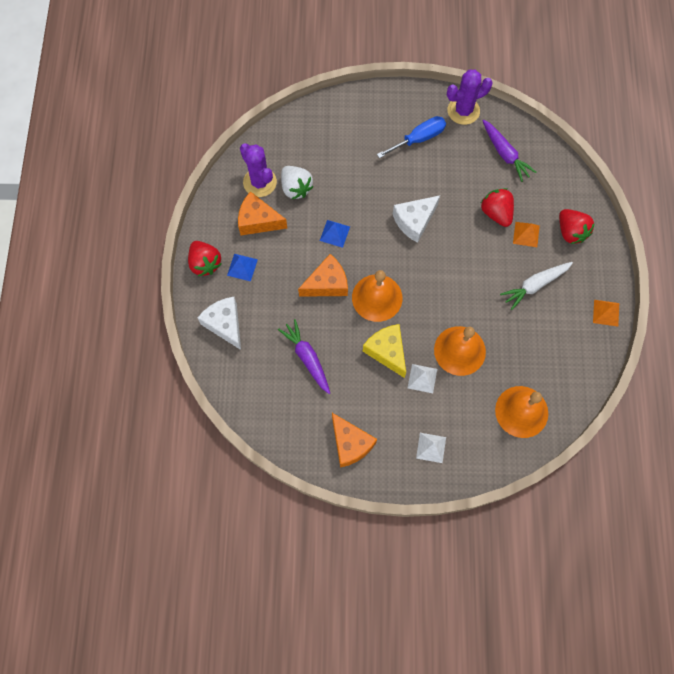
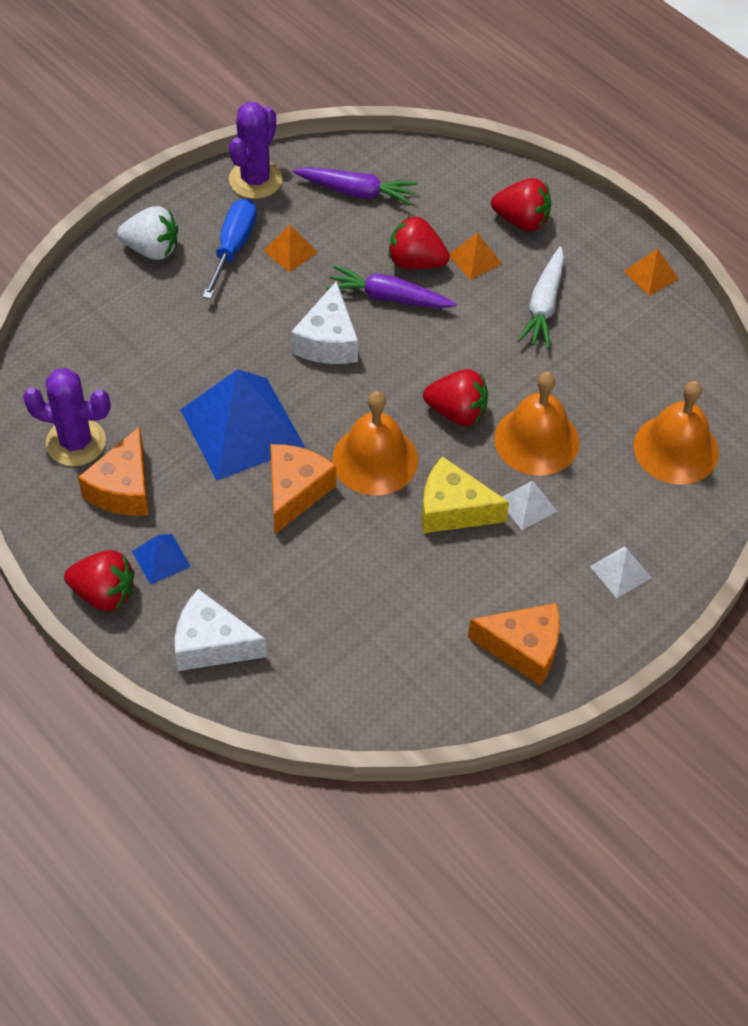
camera: 45 degrees left, 15 degrees down
orange cheese [238,191,287,235] -> orange cheese turned 45 degrees counterclockwise [78,426,149,516]
purple carrot [278,319,330,394] -> purple carrot moved to [326,265,456,309]
white strawberry [281,166,314,199] -> white strawberry moved to [117,206,178,260]
blue pyramid [320,220,350,248] -> blue pyramid [180,369,305,481], size x2.26
none -> orange pyramid [263,225,318,273]
none -> red strawberry [423,369,488,426]

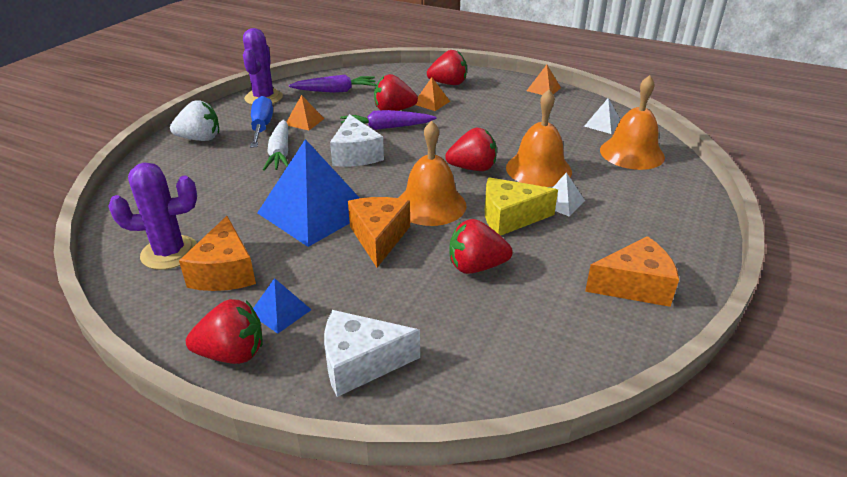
camera: 20 degrees left, 20 degrees down
white carrot [517,247,564,348] -> white carrot moved to [263,119,289,171]
white pyramid [590,546,652,598] -> white pyramid moved to [584,98,620,134]
none -> red strawberry [449,219,513,274]

